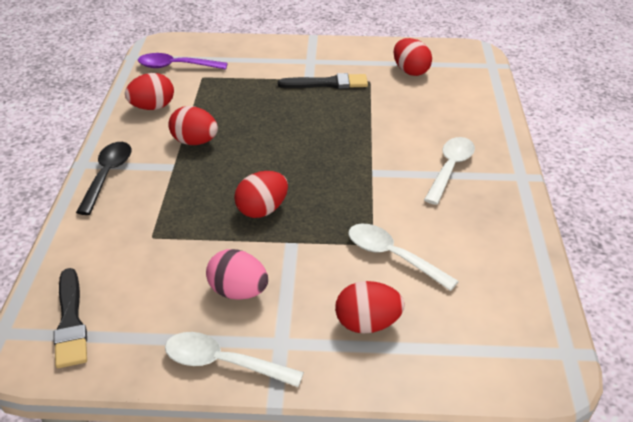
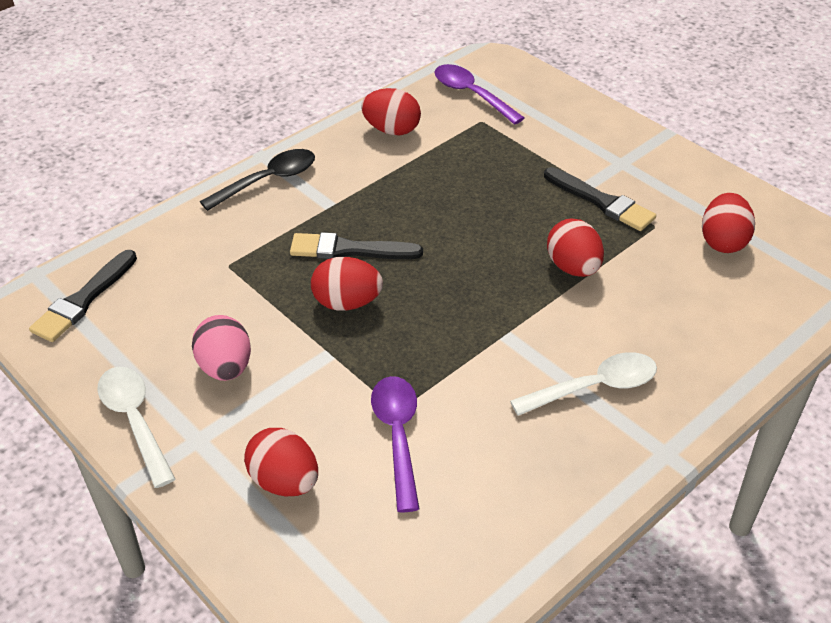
camera: 45 degrees right, 5 degrees up
red egg [168,106,218,145] -> red egg moved to [547,218,604,277]
white spoon [349,224,459,291] -> purple spoon [371,376,419,512]
none -> black brush [290,232,423,259]

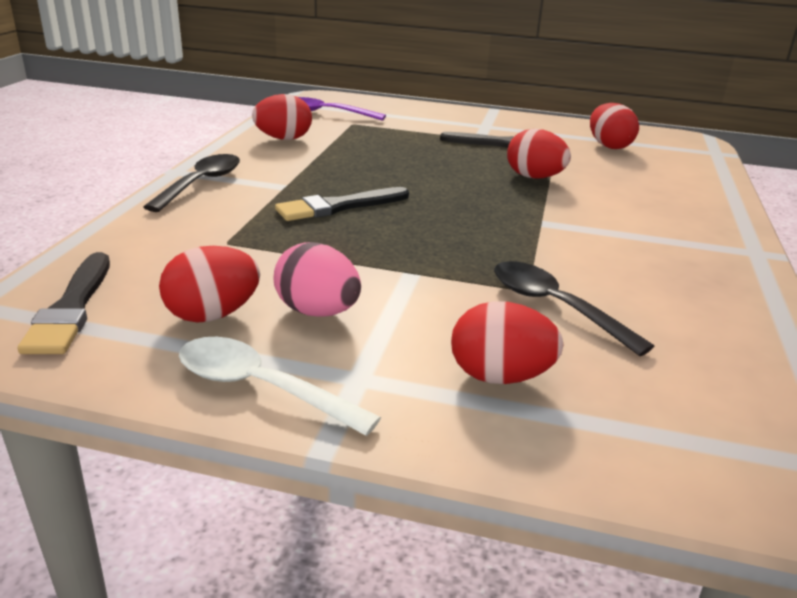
camera: 35 degrees left, 15 degrees down
red egg [311,257,383,311] -> red egg moved to [159,246,260,323]
purple spoon [371,376,419,512] -> black spoon [494,261,654,356]
white spoon [510,352,657,416] -> none

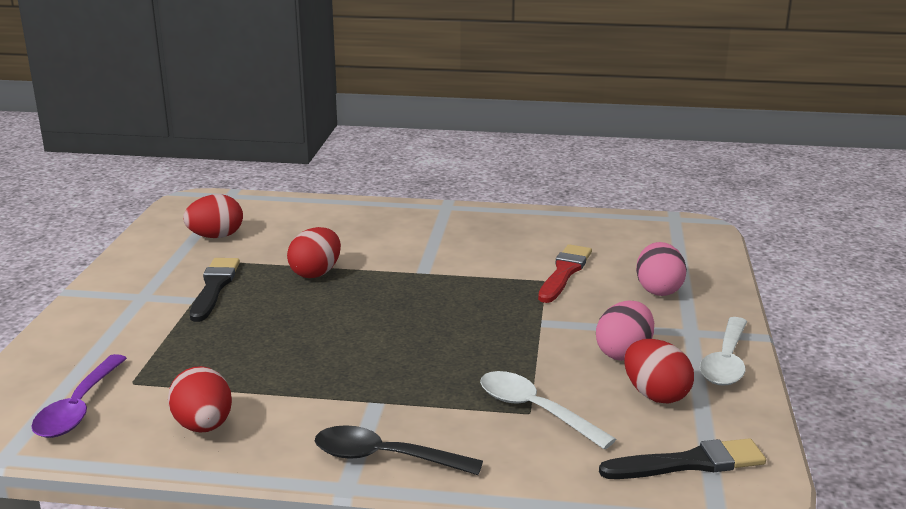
camera: 95 degrees left, 5 degrees down
black brush [275,187,409,221] -> none
red egg [451,301,563,384] -> pink egg [636,242,687,296]
black spoon [494,261,654,356] -> red brush [538,244,592,303]
none -> white spoon [480,371,616,450]

